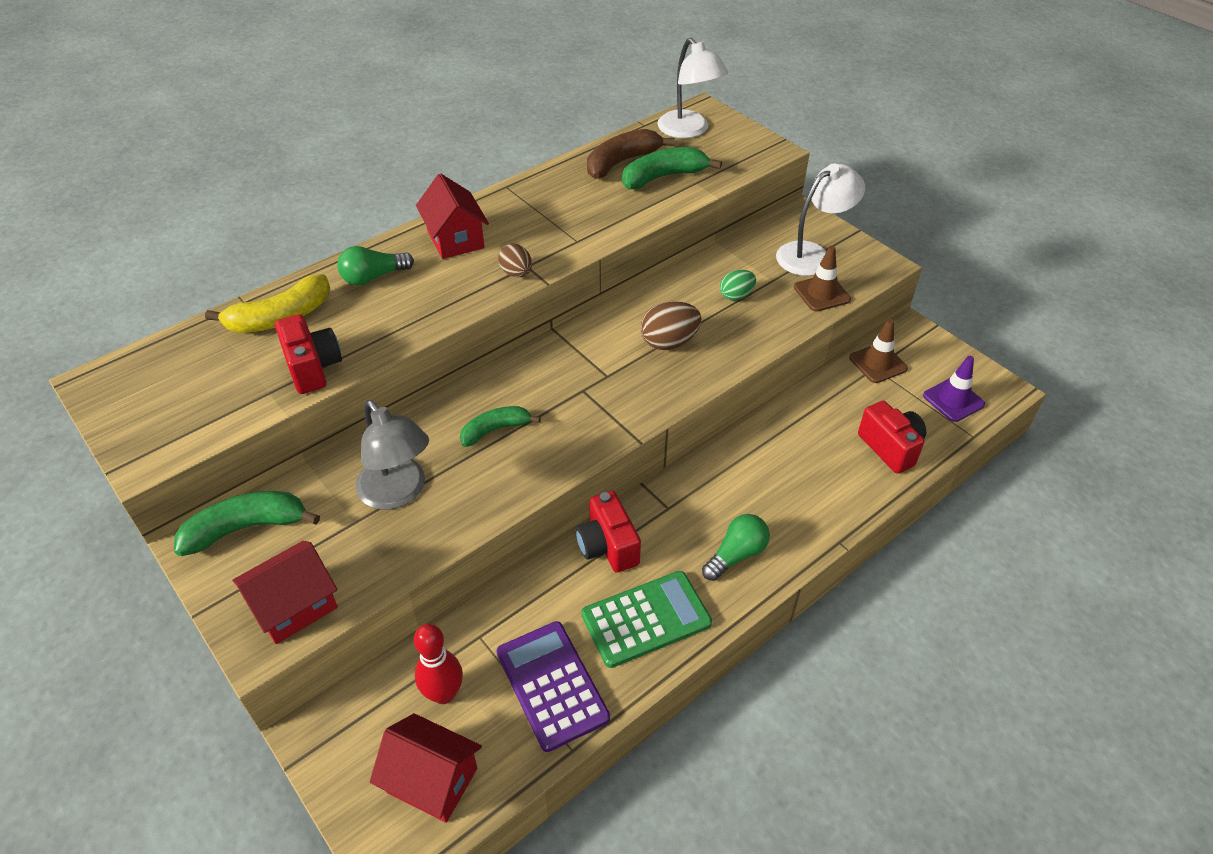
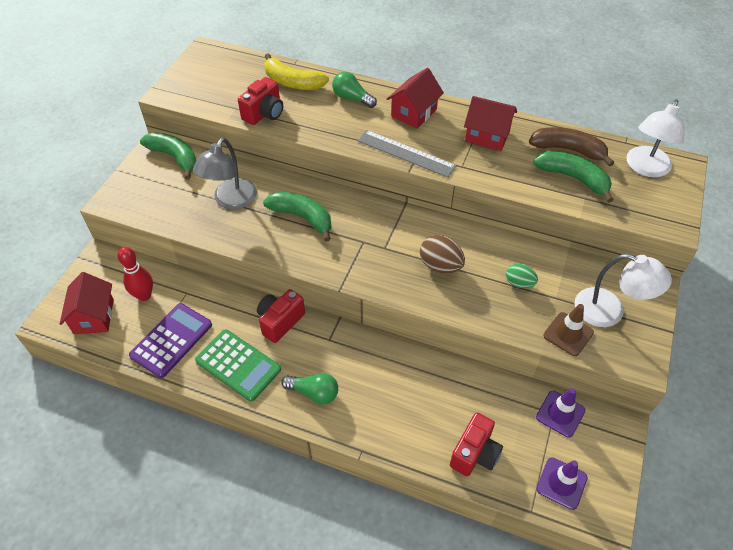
camera: 60 degrees right, 5 degrees up
red house [232,541,338,644] -> red house moved to [464,96,517,151]
green banana [460,406,541,447] -> green banana [263,192,331,242], size x1.52
brown egg [498,244,532,277] -> grey ruler [357,130,456,177]
brown traffic cone [849,319,908,383] -> purple traffic cone [536,388,585,438]

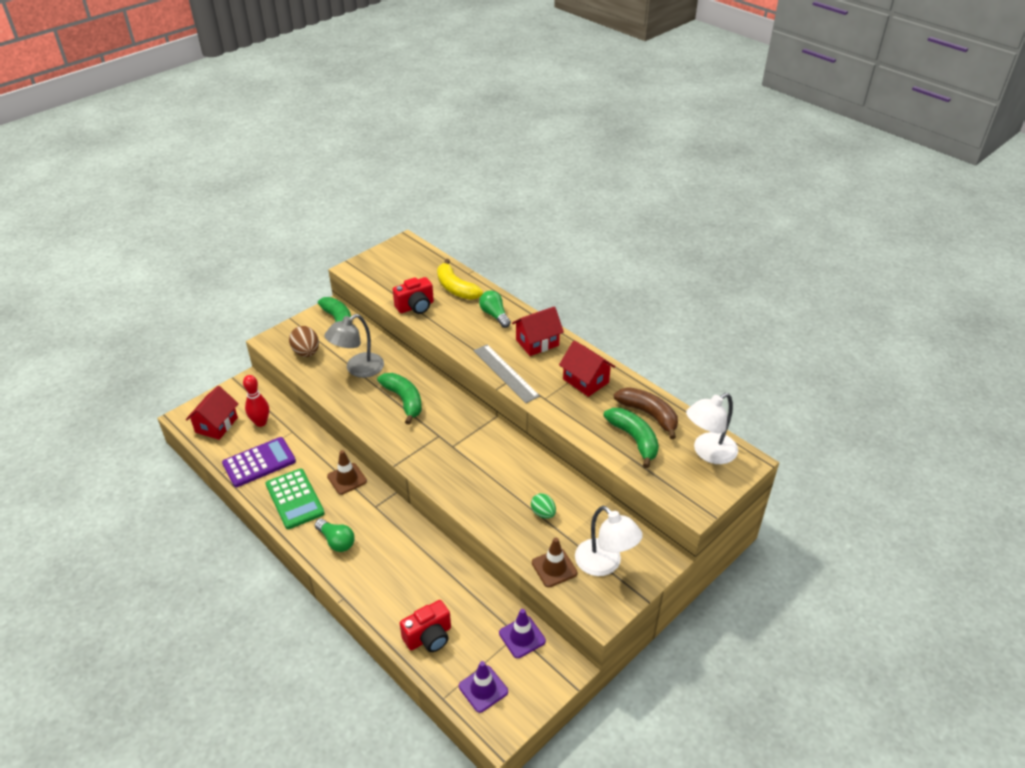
camera: 25 degrees right, 10 degrees down
red camera [257,289,305,343] -> brown traffic cone [327,450,367,495]
brown egg [420,235,465,273] -> brown egg moved to [289,326,319,357]

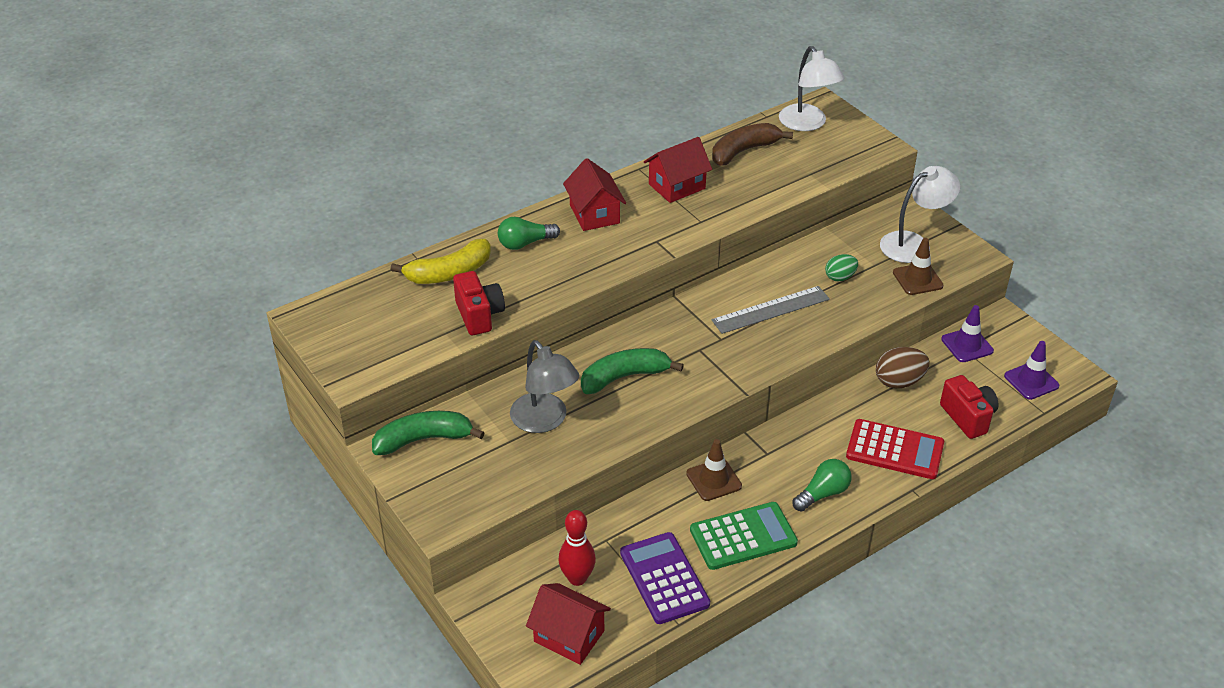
camera: 80 degrees left, 0 degrees up
brown egg [289,326,319,357] -> brown egg moved to [876,347,930,389]
grey ruler [474,345,540,403] -> grey ruler moved to [712,286,830,334]
green banana [603,408,659,468] -> none
none -> red calculator [846,419,944,479]

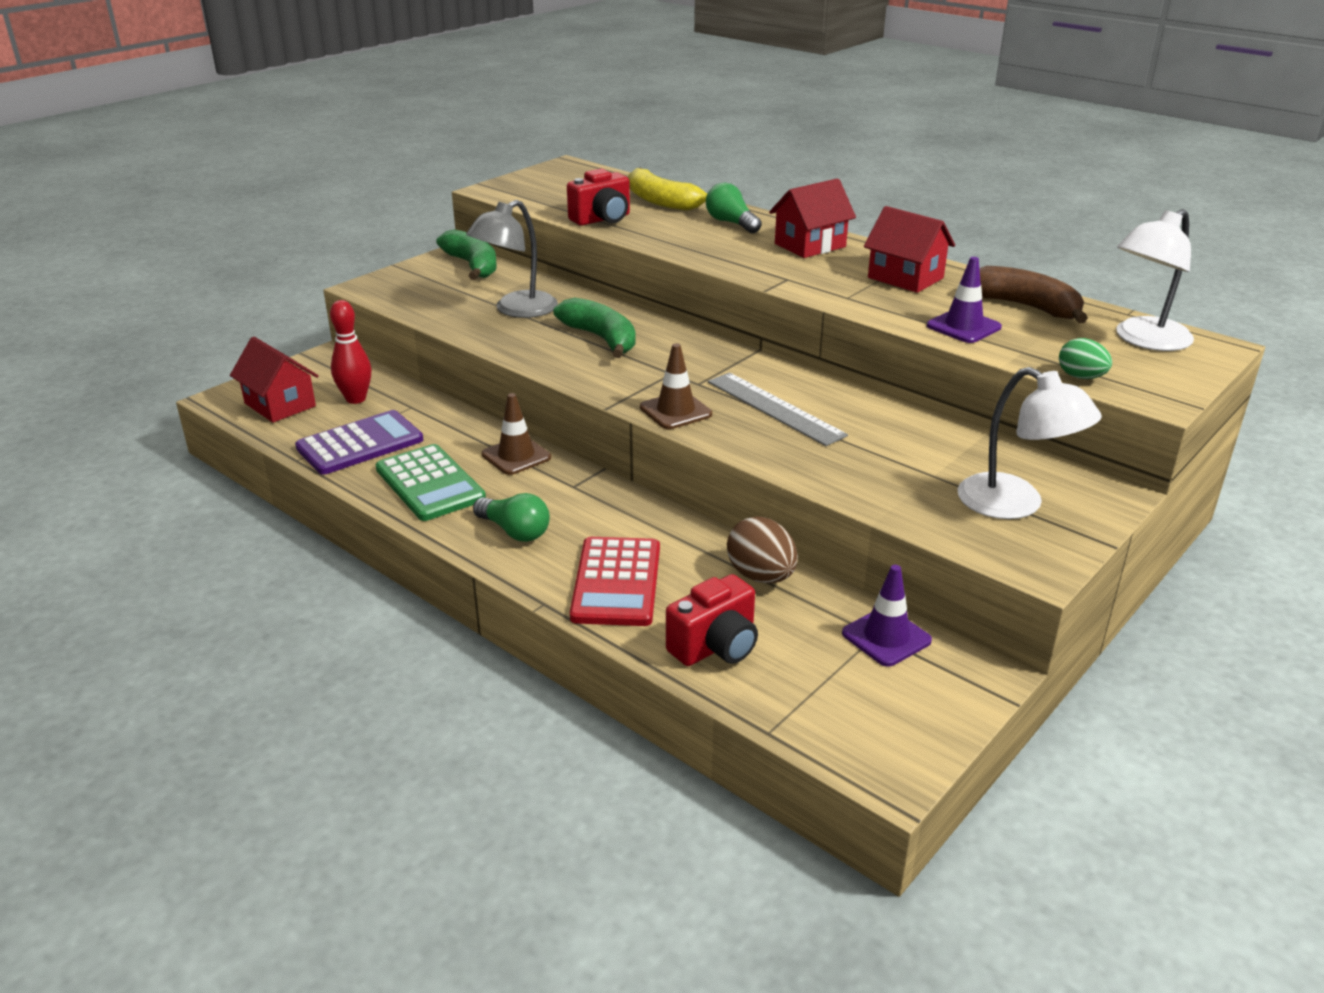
camera: 75 degrees right, 10 degrees down
red house [526,583,611,665] -> red house turned 60 degrees counterclockwise [230,337,319,423]
green egg [825,254,858,281] -> green egg moved to [1059,338,1112,379]
brown traffic cone [893,238,944,295] -> brown traffic cone moved to [640,343,712,429]
purple traffic cone [1004,341,1059,400] -> purple traffic cone moved to [927,257,1002,343]

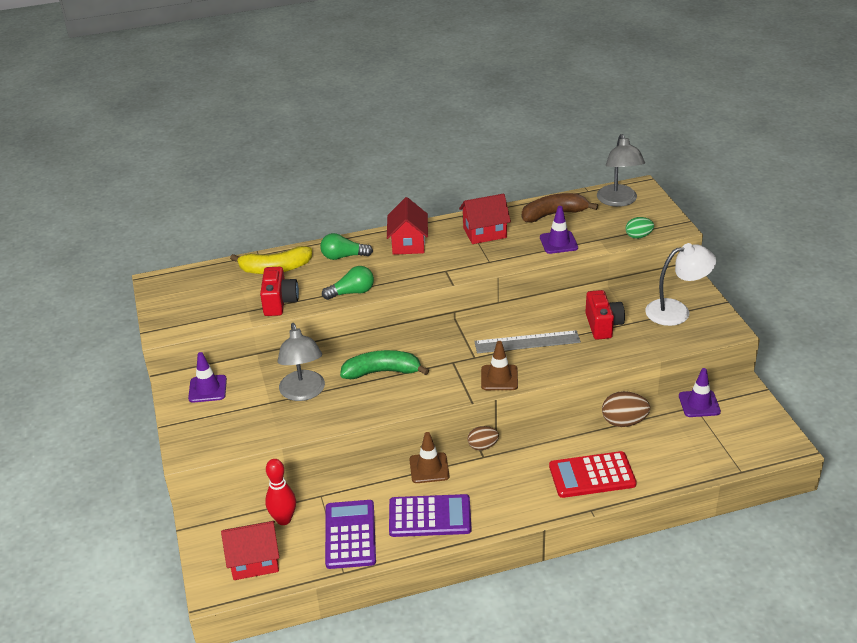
camera: 55 degrees left, 5 degrees up
green calculator [375,444,486,521] -> purple calculator [389,494,472,537]
green banana [436,229,497,280] -> purple traffic cone [188,352,227,403]
green light bulb [473,493,550,542] -> green light bulb moved to [322,266,374,300]
red calculator [570,537,660,626] -> red calculator turned 135 degrees clockwise [549,451,637,498]
red camera [666,574,758,666] -> red camera moved to [585,290,625,340]
white lamp [1116,209,1194,351] -> grey lamp [597,134,645,207]
none -> brown egg [467,426,499,450]

